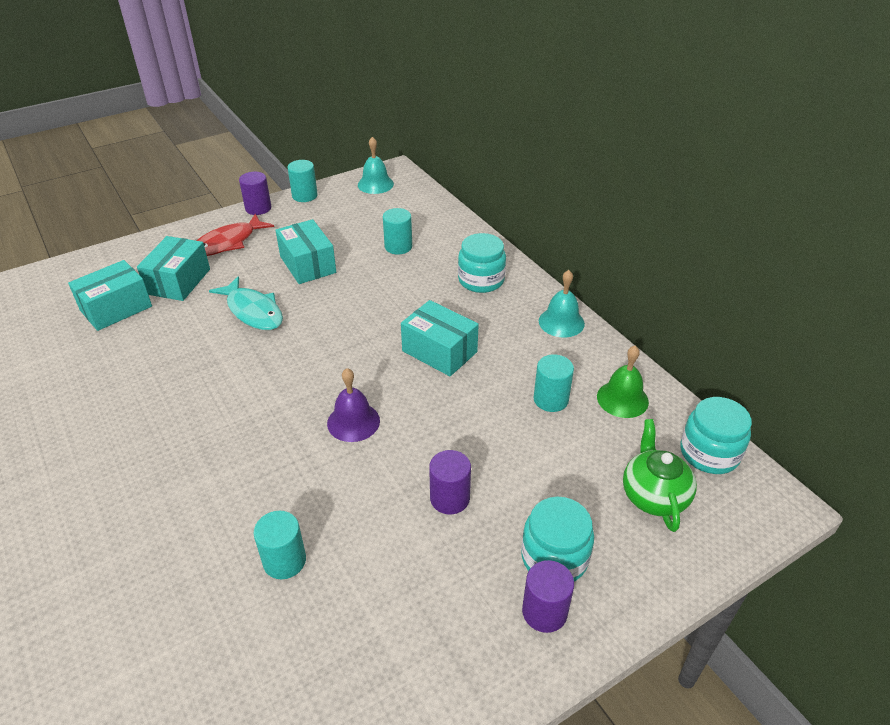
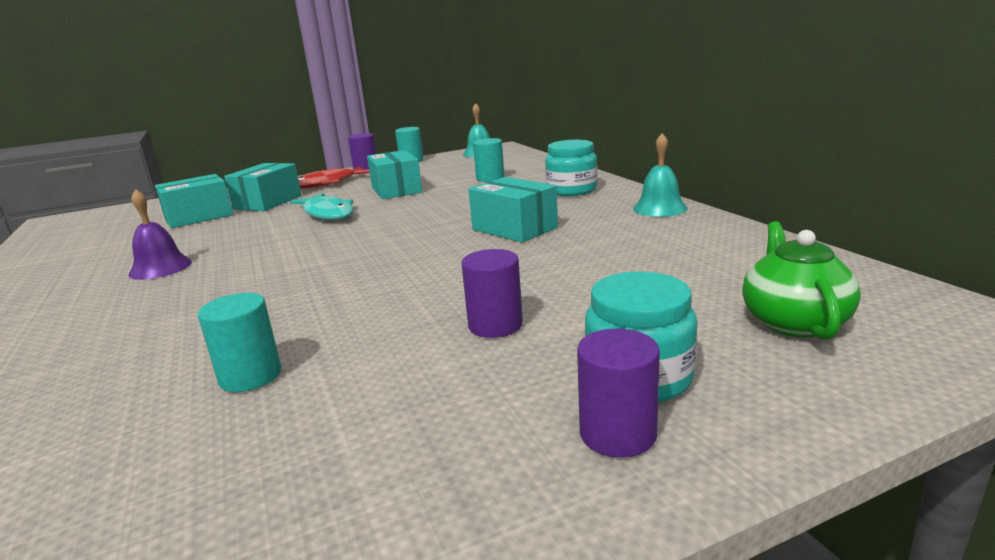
camera: 10 degrees right, 20 degrees down
purple bell [327,368,380,442] -> purple bell moved to [128,189,192,280]
turquoise cylinder [534,354,574,412] -> none
green bell [597,346,649,418] -> none
turquoise jar [680,397,752,474] -> none

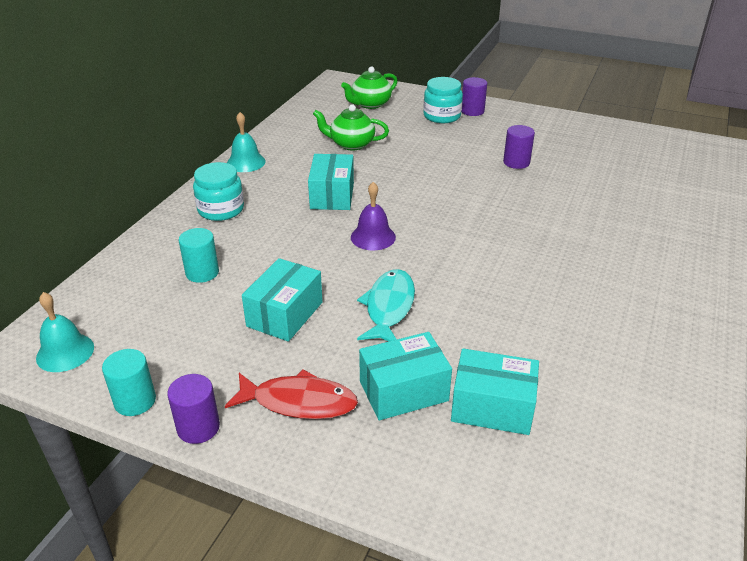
camera: 135 degrees left, 15 degrees up
purple bell [128,189,192,280] -> purple bell moved to [351,182,396,250]
turquoise cylinder [198,293,281,392] -> none
purple cylinder [461,249,523,338] -> purple cylinder moved to [503,125,535,169]
none -> green teapot [313,104,389,151]

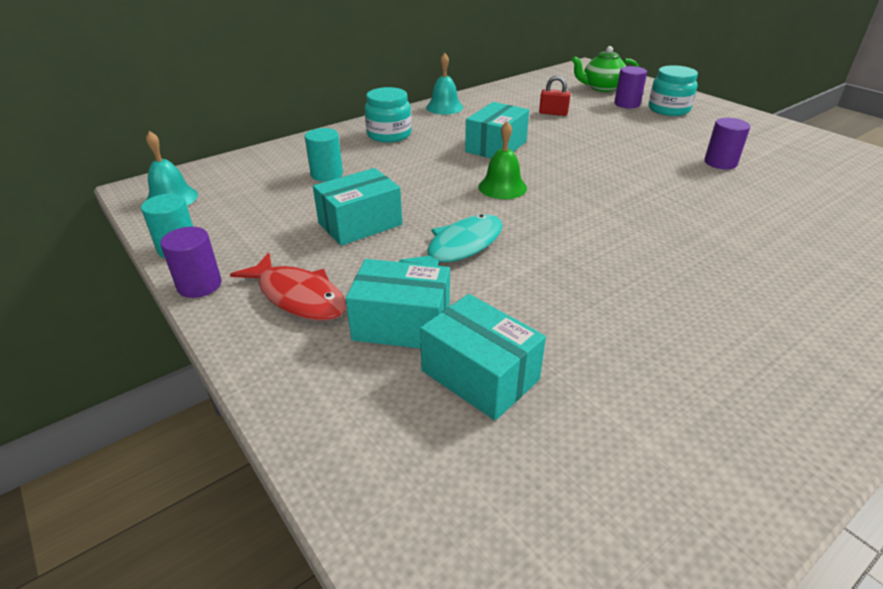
camera: 30 degrees right, 0 degrees up
green teapot [313,104,389,151] -> red padlock [539,76,571,116]
purple bell [351,182,396,250] -> green bell [478,121,527,199]
purple cylinder [461,77,487,116] -> purple cylinder moved to [614,66,647,108]

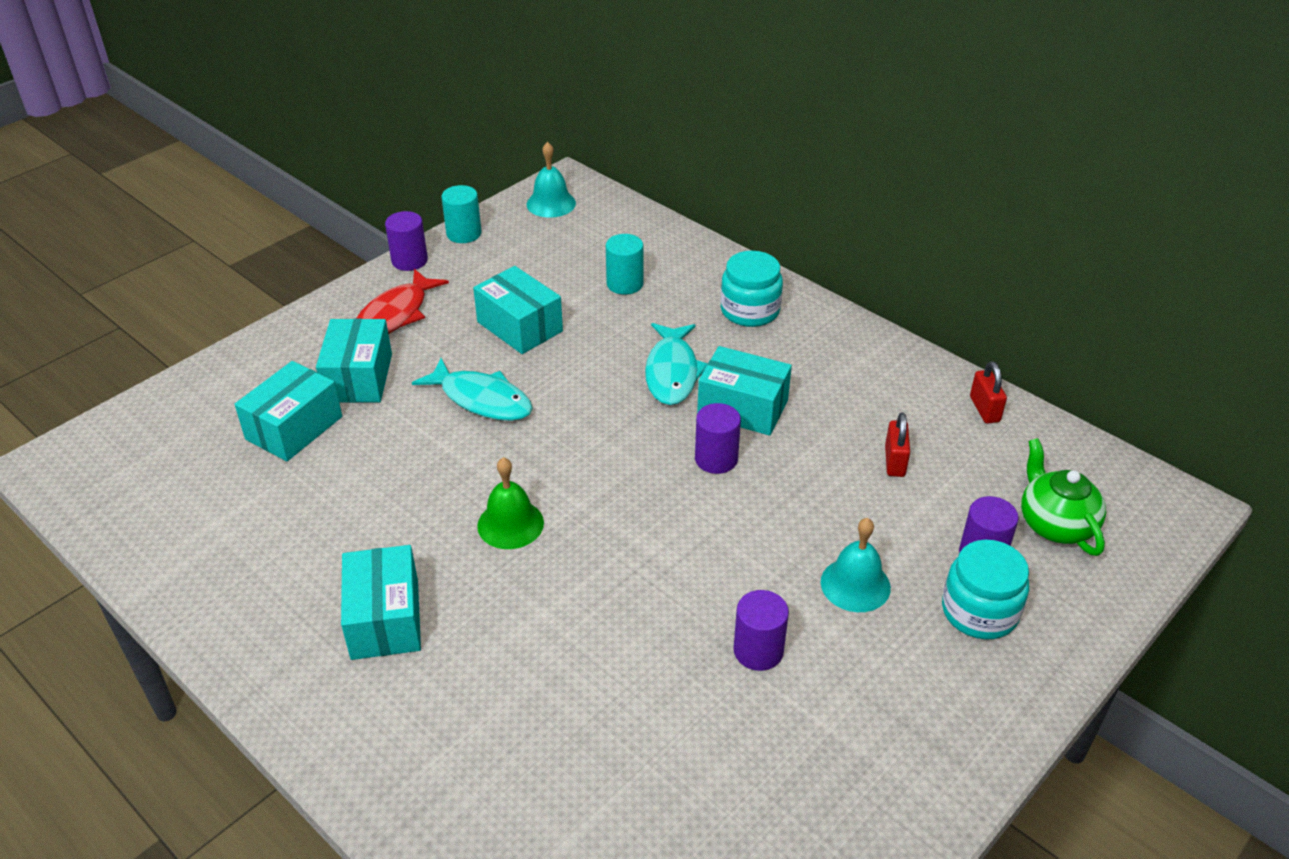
camera: 80 degrees right, 5 degrees up
turquoise bell [426,53,463,115] -> turquoise bell moved to [821,518,891,612]
green bell [478,121,527,199] -> green bell moved to [477,457,544,549]
none -> turquoise box [341,545,421,660]
none -> turquoise fish [645,323,707,405]
none -> purple cylinder [695,403,741,474]
none -> red padlock [970,361,1007,424]

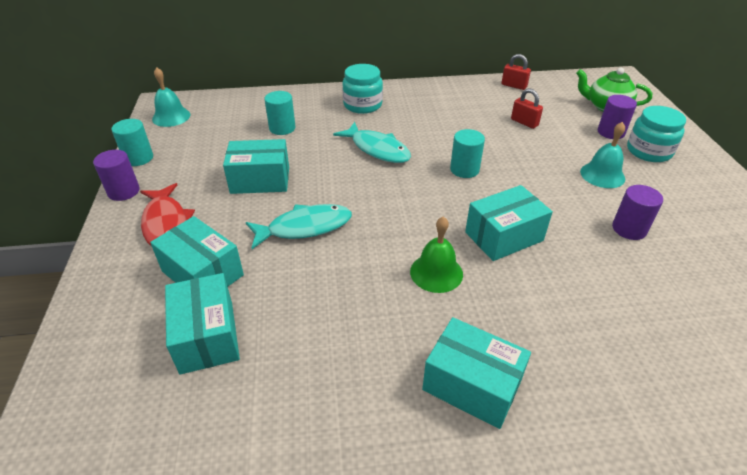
camera: 50 degrees left, 0 degrees up
purple cylinder [695,403,741,474] -> turquoise cylinder [450,129,485,178]
turquoise box [697,346,792,436] -> turquoise box moved to [465,185,553,261]

